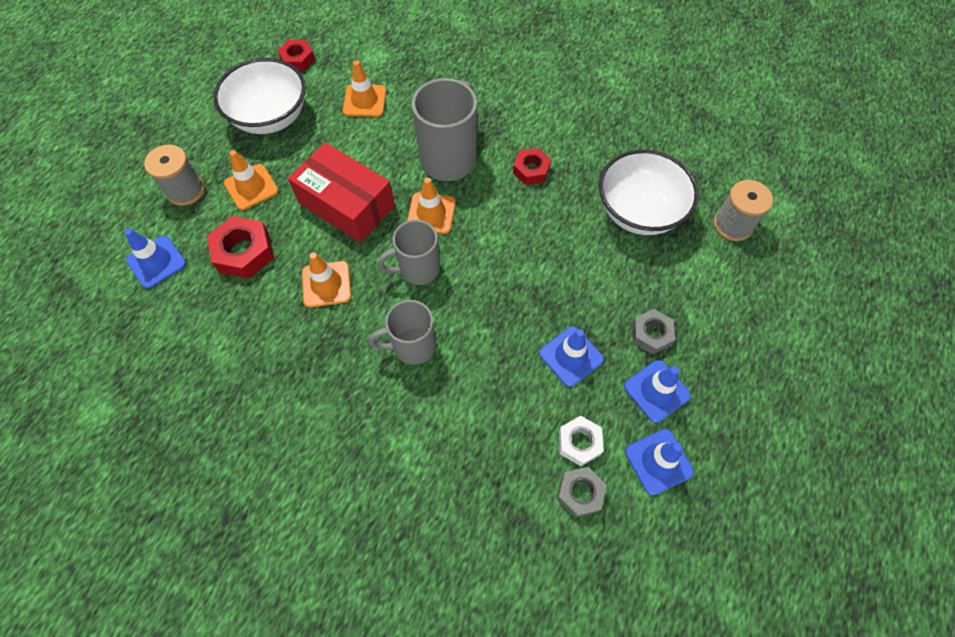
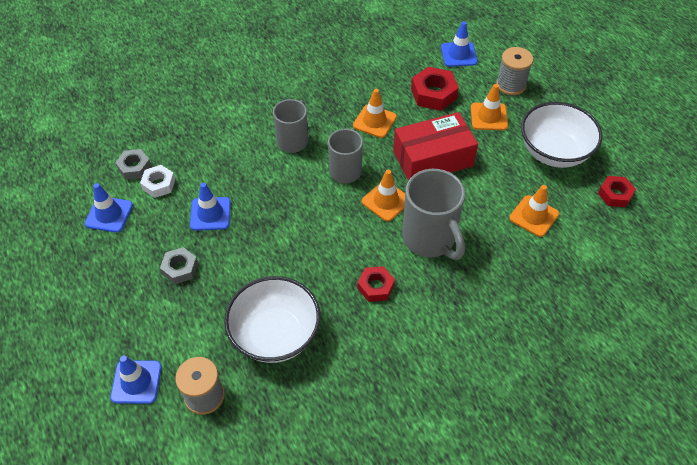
camera: 125 degrees right, 10 degrees down
blue traffic cone [624,360,691,423] -> blue traffic cone moved to [110,355,162,404]

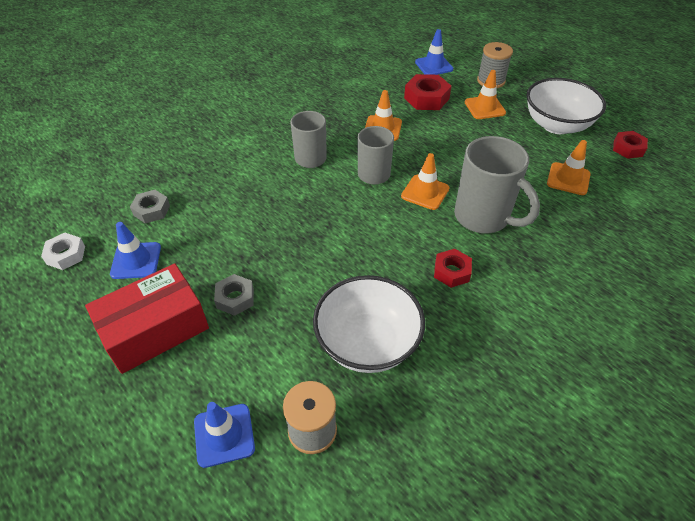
camera: 15 degrees left, 5 degrees down
white nut [140,165,175,198] -> white nut moved to [41,233,85,270]
blue traffic cone [190,183,231,231] -> none
red box [393,112,478,181] -> red box moved to [85,263,209,374]

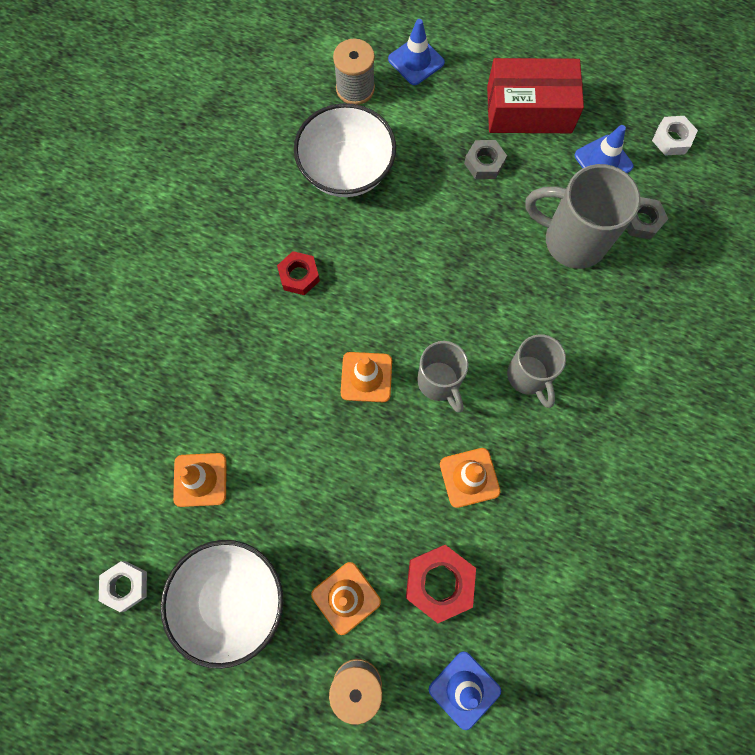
camera: 155 degrees right, 25 degrees up
red box [85,263,209,374] -> red box turned 60 degrees clockwise [487,58,584,133]
grey mug [454,136,540,233] -> grey mug moved to [525,164,641,269]
red nut [613,131,648,159] -> white nut [99,561,147,612]

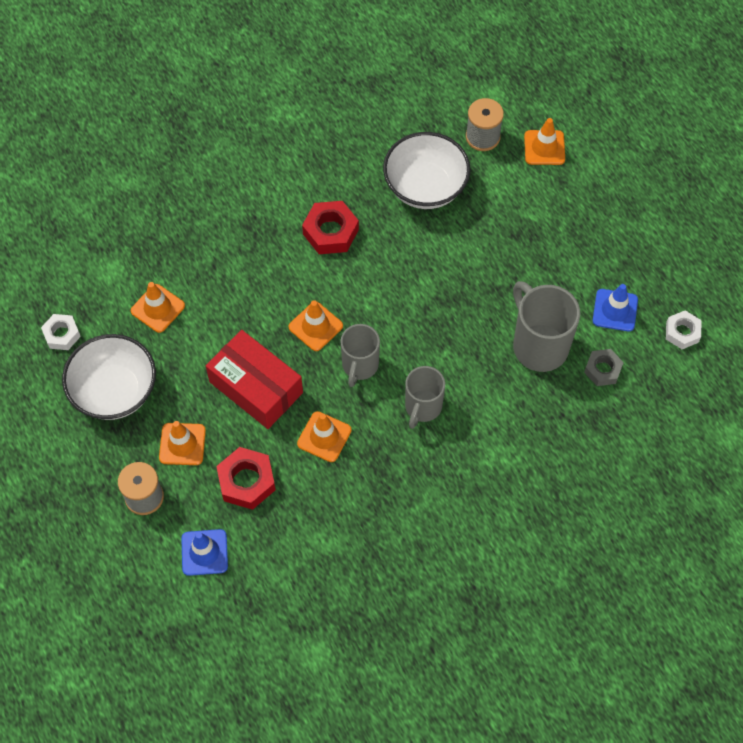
camera: 40 degrees right, 10 degrees down
red nut [277,251,320,295] -> red nut [302,201,359,254], size x1.53
blue traffic cone [388,19,445,85] -> orange traffic cone [524,118,565,165]
grey nut [464,140,507,179] -> none
red box [487,58,584,133] -> red box moved to [206,330,303,429]

